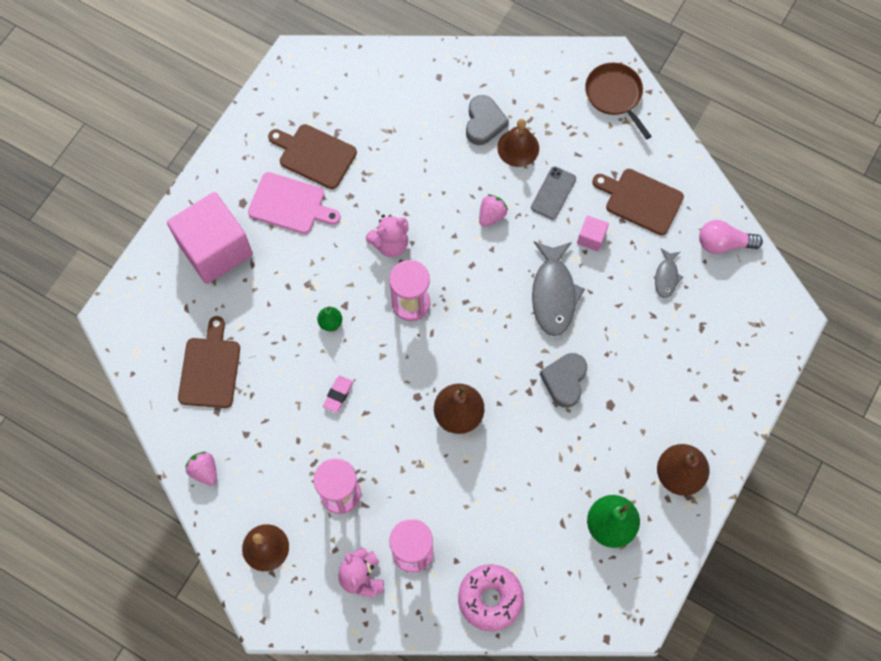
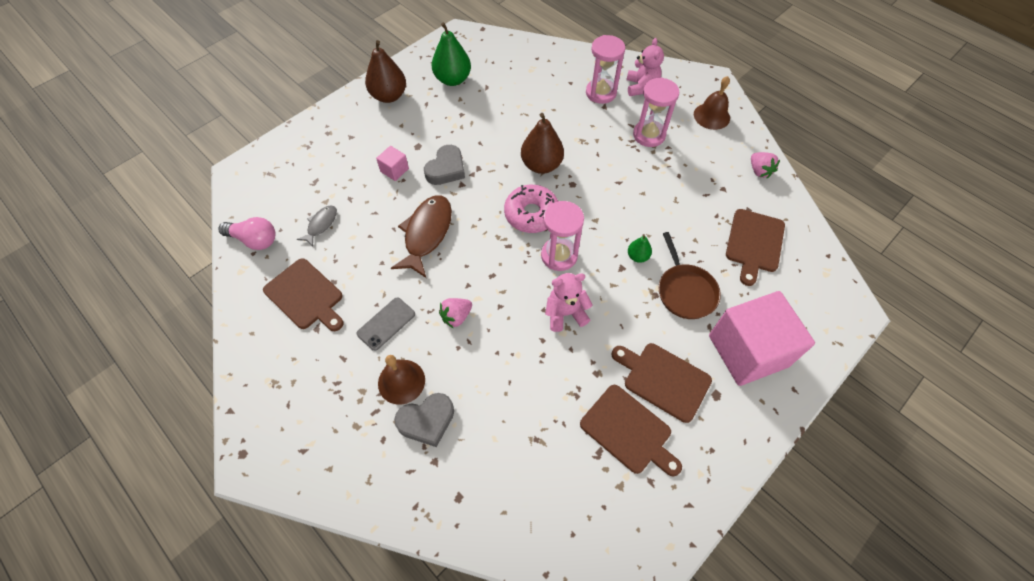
camera: 165 degrees left, 10 degrees down
pink cutting board [248,172,341,234] -> brown cutting board [611,343,712,423]
pink eraser [323,376,353,413] -> none
pink donut [458,564,524,631] -> pink donut moved to [504,185,558,233]
grey heart [466,95,509,145] -> grey heart turned 135 degrees counterclockwise [394,393,454,447]
grey fish [532,241,585,336] -> brown fish [391,195,452,278]
pink cube [577,215,609,251] -> pink cube moved to [376,146,409,181]
brown pan [585,63,652,140] -> brown pan moved to [659,232,721,319]

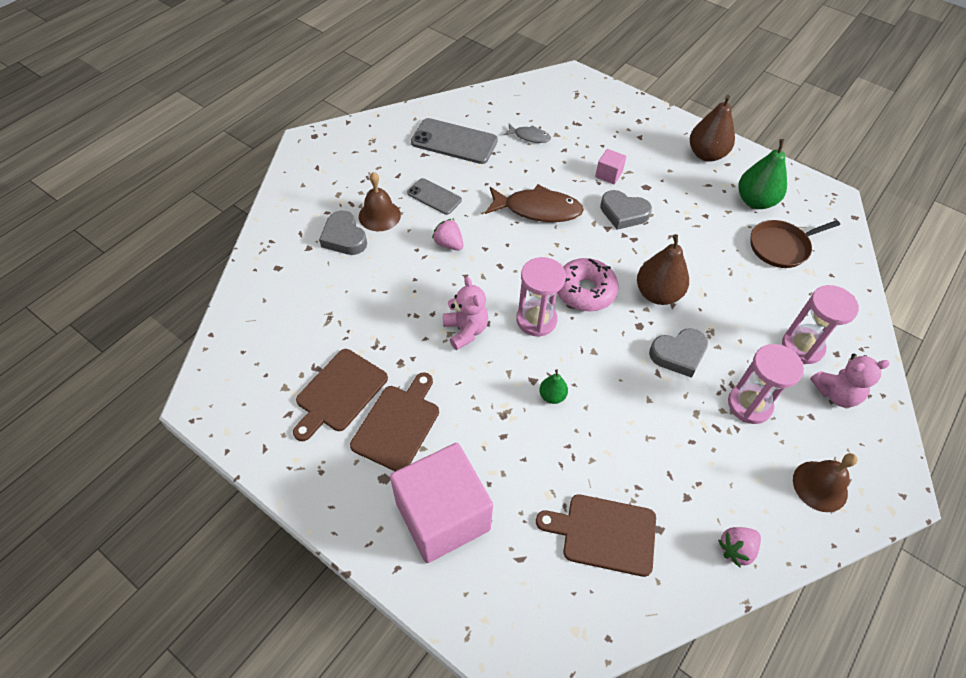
camera: 80 degrees right, 5 degrees down
pink light bulb [218,217,276,250] -> none
brown cutting board [263,258,344,331] -> grey phone [411,118,498,164]
brown pan [659,232,721,319] -> brown pan moved to [751,220,840,268]
none -> grey heart [649,328,708,378]

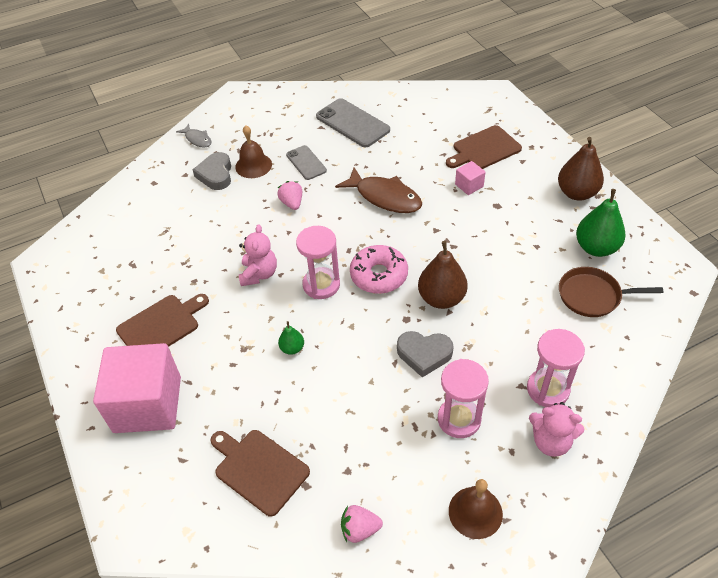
camera: 30 degrees right, 5 degrees down
brown cutting board [293,349,388,441] -> brown cutting board moved to [446,125,522,169]
grey fish [504,124,551,143] -> grey fish moved to [176,124,212,148]
grey heart [600,190,652,230] -> none

